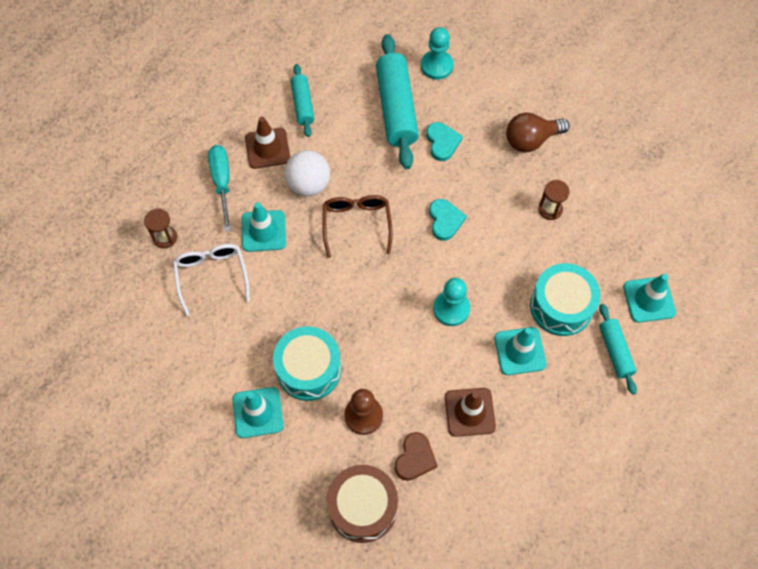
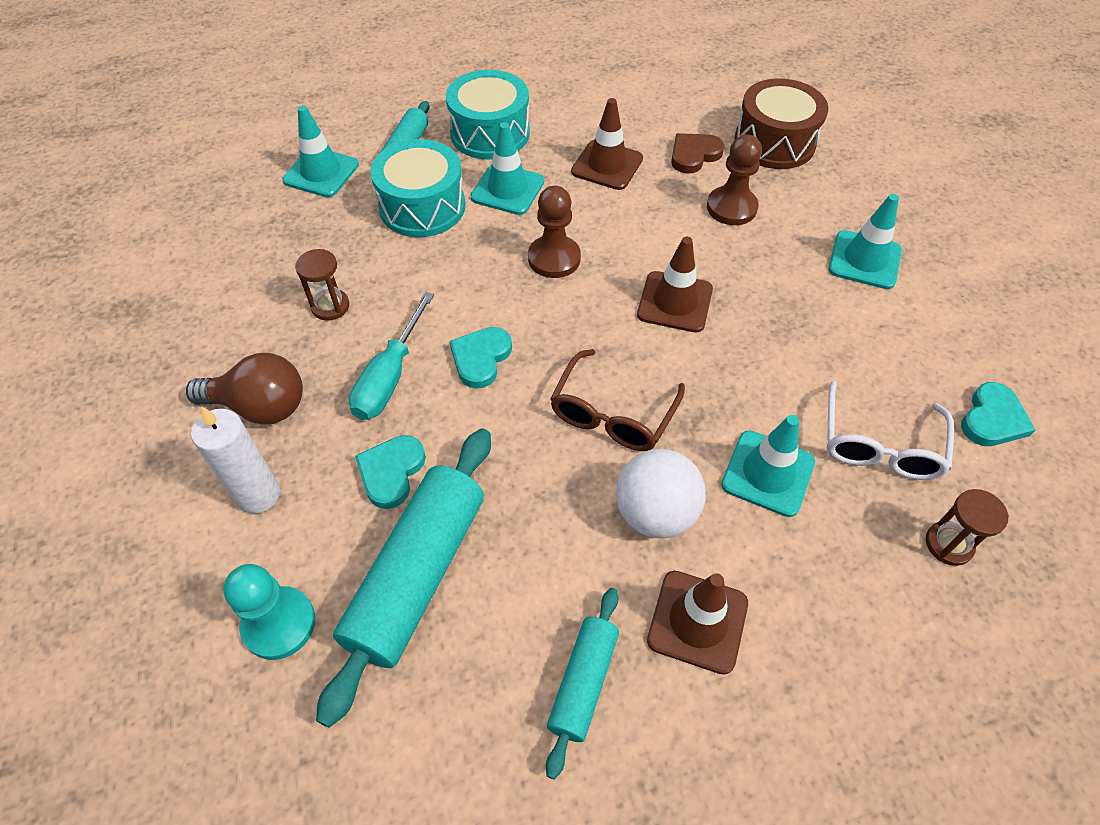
camera: 150 degrees left, 10 degrees down
turquoise screwdriver [208,145,231,232] -> turquoise screwdriver moved to [349,292,434,420]
turquoise drum [273,326,341,401] -> turquoise drum moved to [446,70,530,160]
turquoise pawn [433,278,470,326] -> brown pawn [528,186,581,278]
none -> white candle [191,407,280,514]
none -> brown traffic cone [637,237,713,333]
none -> turquoise heart [961,382,1036,446]

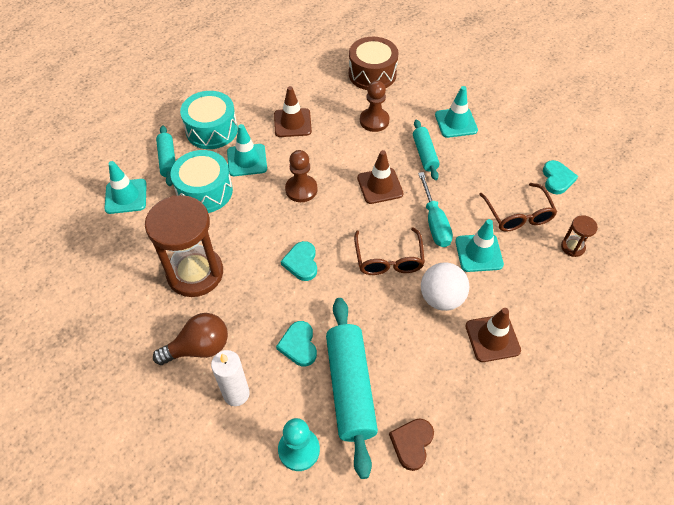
camera: 30 degrees left, 0 degrees up
brown hourglass [295,249,349,321] -> brown hourglass [145,195,223,297], size x2.32
turquoise screwdriver [349,292,434,420] -> turquoise screwdriver moved to [418,172,453,247]
turquoise rolling pin [546,588,619,779] -> turquoise rolling pin moved to [413,120,439,180]
brown heart [671,133,725,173] -> brown heart moved to [389,418,434,471]
white glasses [827,381,954,480] -> brown glasses [479,183,557,232]

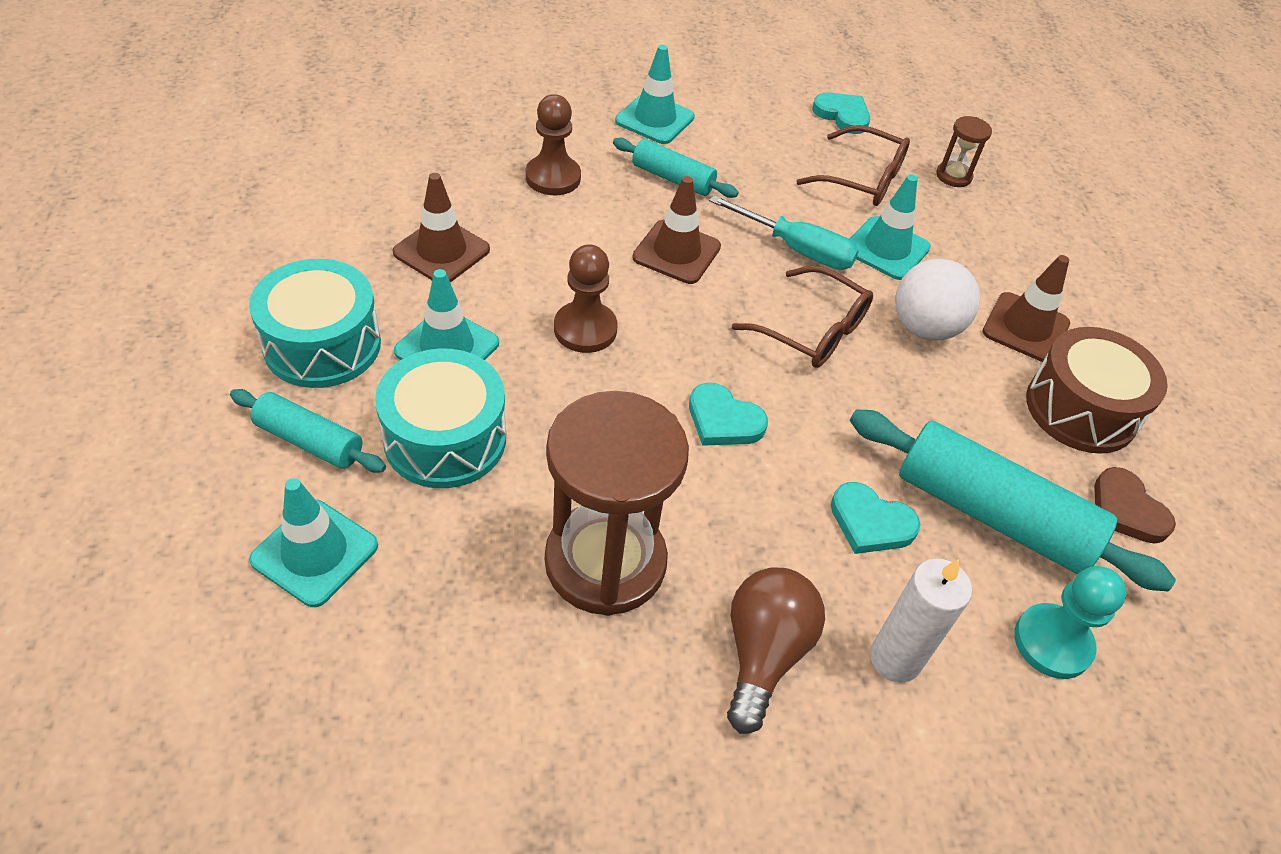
camera: 55 degrees left, 5 degrees down
brown drum [349,37,399,90] -> brown drum moved to [1026,327,1168,454]

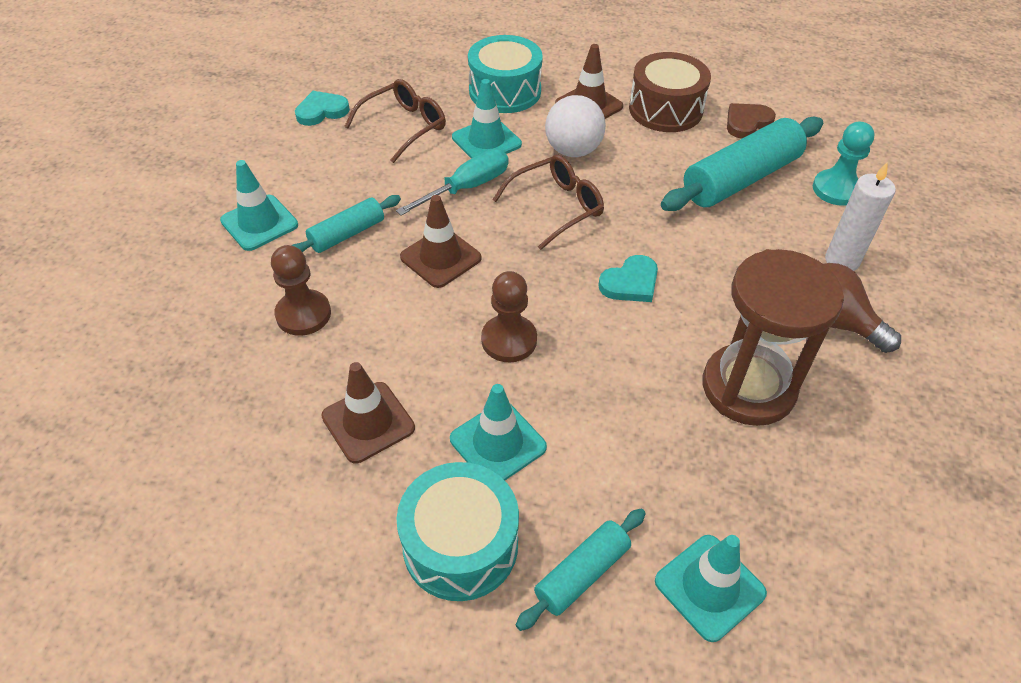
camera: 65 degrees left, 0 degrees up
turquoise drum [375,348,506,488] -> turquoise drum moved to [468,35,543,113]
turquoise heart [831,482,921,554] -> none
brown hourglass [936,116,992,187] -> none
brown heart [1094,467,1176,544] -> brown heart turned 150 degrees clockwise [727,103,776,139]

